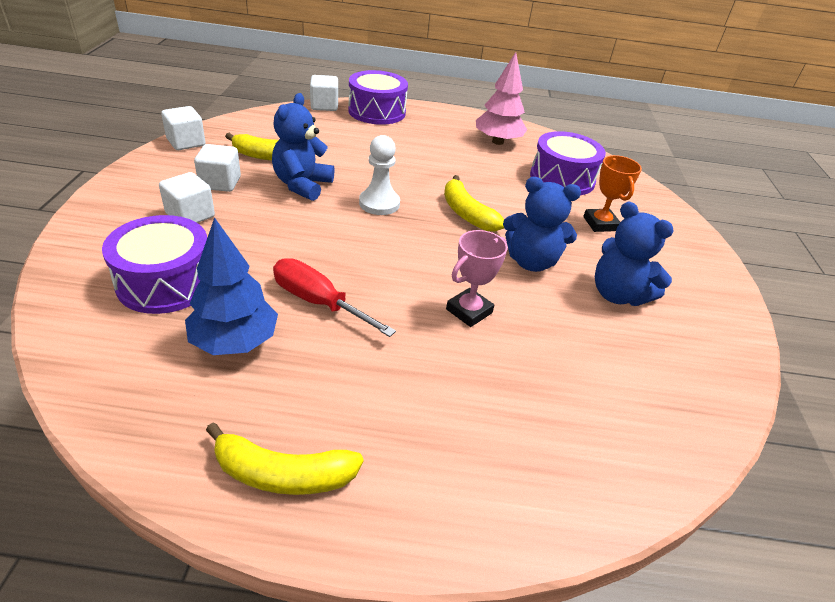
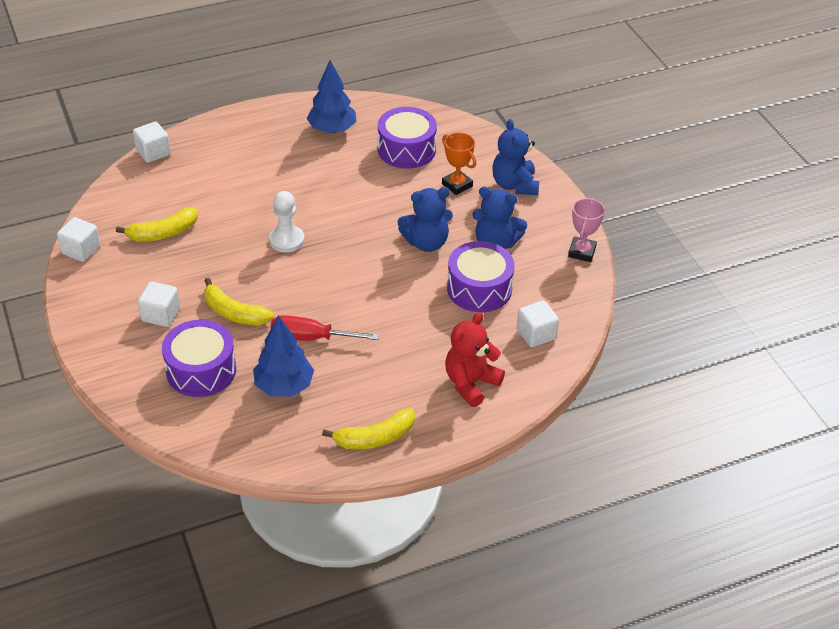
camera: 25 degrees left, 5 degrees up
white cube [194,144,241,192] -> white cube moved to [517,300,559,348]
blue teddy bear [272,93,335,201] -> blue teddy bear moved to [492,119,539,195]
purple drum [348,70,408,125] -> purple drum moved to [447,241,515,312]
yellow banana [444,175,504,232] -> yellow banana moved to [204,278,274,326]
pink trophy [446,230,508,327] -> pink trophy moved to [568,198,605,262]
pink tree [476,52,527,145] -> blue tree [307,60,356,133]
none -> red teddy bear [445,312,505,407]

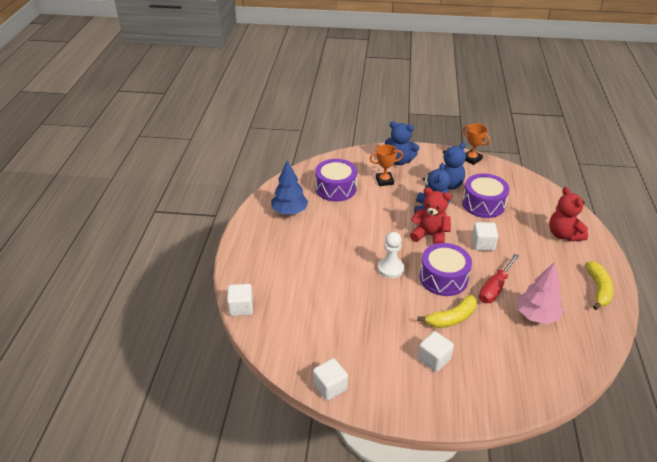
camera: 60 degrees left, 5 degrees down
yellow banana [116,207,198,242] -> none
purple drum [162,320,236,397] -> purple drum moved to [420,243,472,296]
blue tree [253,315,314,397] -> pink tree [517,262,563,324]
white cube [517,300,559,348] -> white cube moved to [472,222,498,251]
pink trophy [568,198,605,262] -> orange trophy [463,124,490,165]
none -> red teddy bear [410,187,452,245]

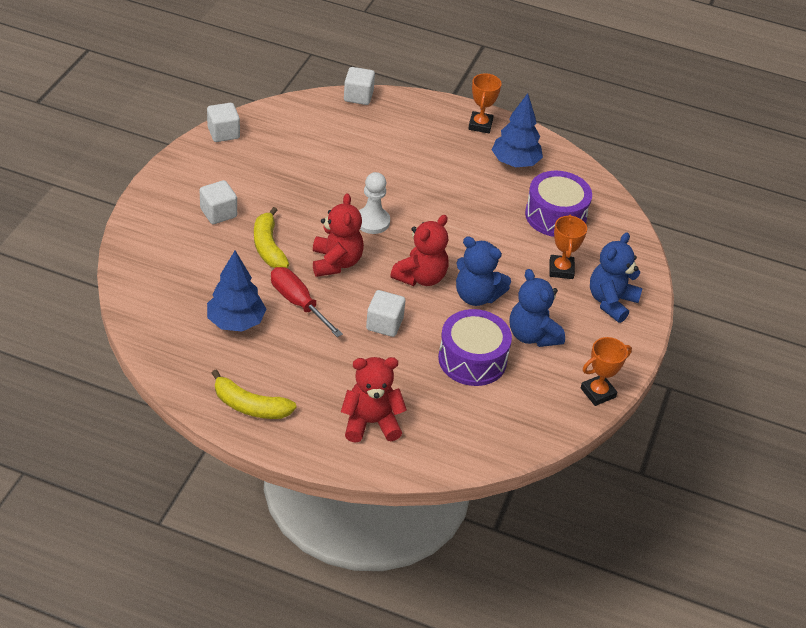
camera: 100 degrees right, 5 degrees up
purple drum [420,243,472,296] -> red teddy bear [313,193,364,277]
pink tree [517,262,563,324] -> blue tree [207,251,266,331]
none -> orange trophy [468,73,502,133]

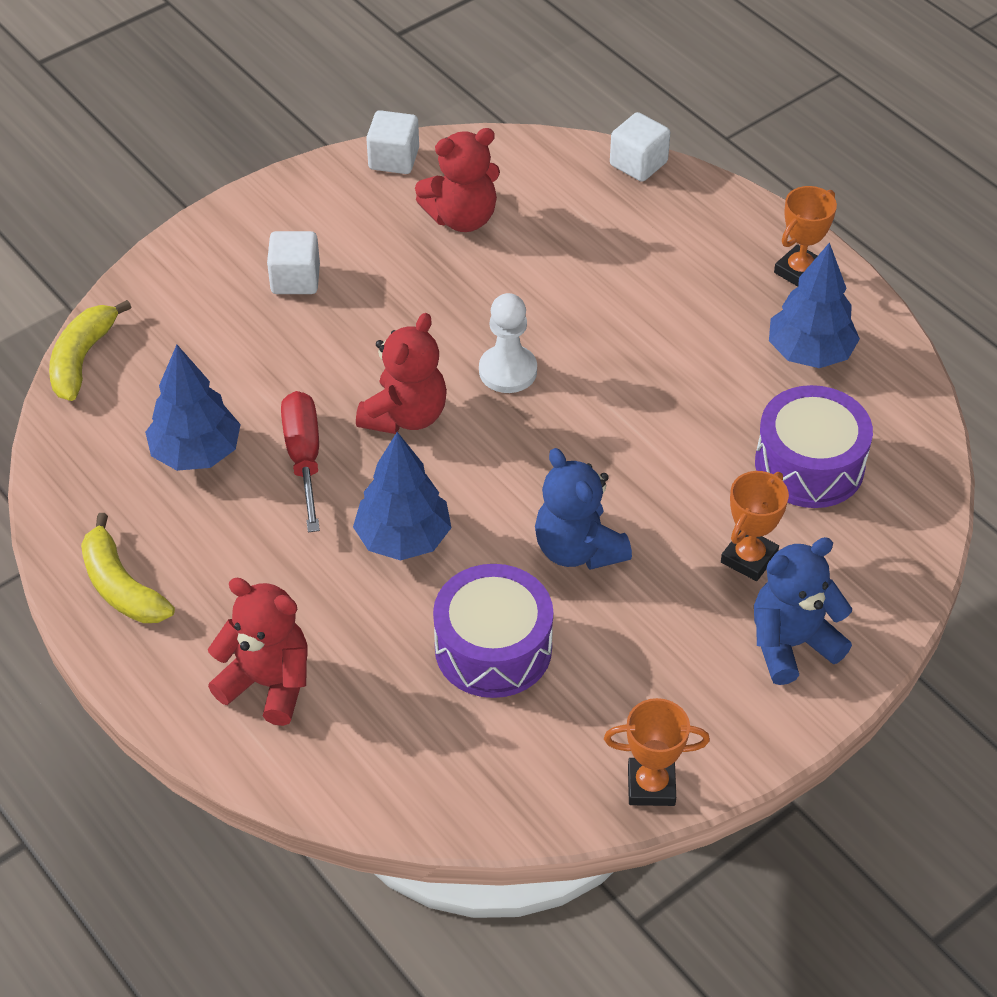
camera: 35 degrees right, 5 degrees up
yellow banana [254,207,289,268] -> yellow banana moved to [49,300,131,401]
white cube [366,290,405,337] -> blue tree [353,432,451,561]
red teddy bear [390,215,449,286] -> red teddy bear moved to [415,128,500,232]
blue teddy bear [510,269,565,347] -> none

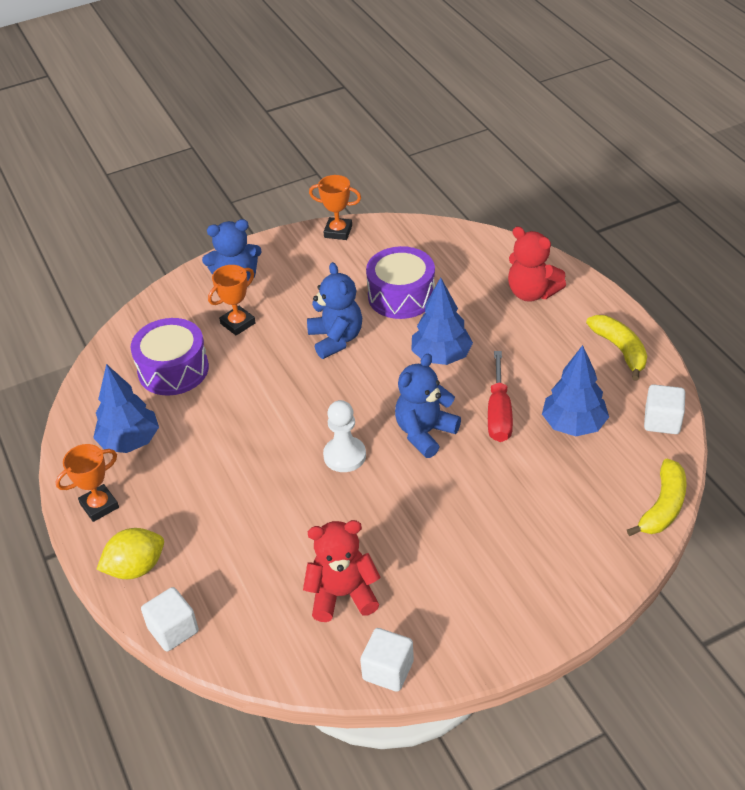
camera: 165 degrees left, 5 degrees down
white cube [267,231,320,294] -> white cube moved to [644,384,685,434]
red teddy bear [356,313,447,434] -> blue teddy bear [395,354,461,458]
none -> yellow lemon [96,528,164,579]

